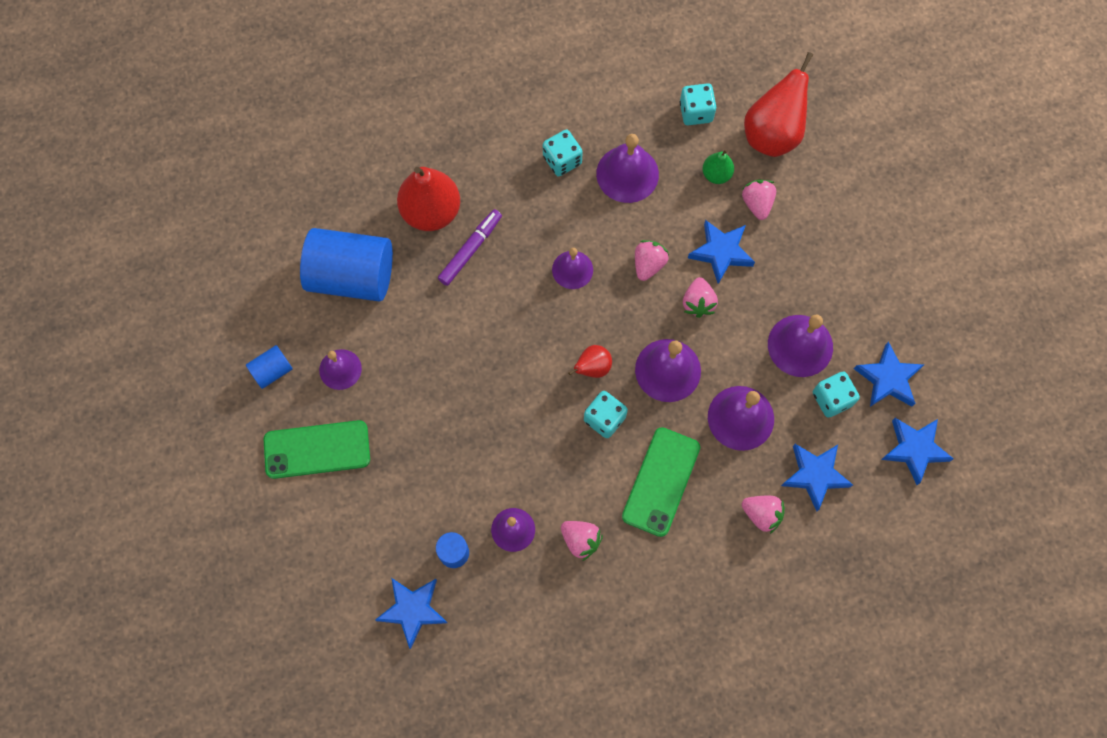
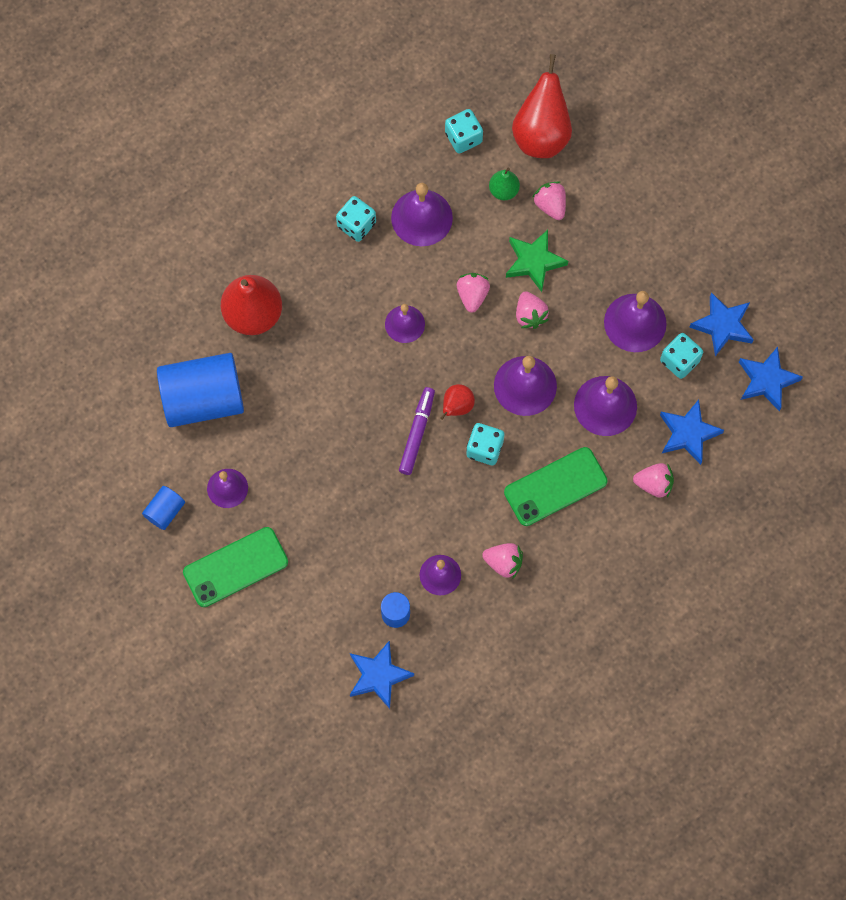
camera: 20 degrees left, 0 degrees up
purple marker [438,209,502,286] -> purple marker moved to [399,387,435,475]
green phone [622,427,700,537] -> green phone turned 60 degrees clockwise [504,447,607,526]
blue star [688,220,755,284] -> green star [506,230,568,292]

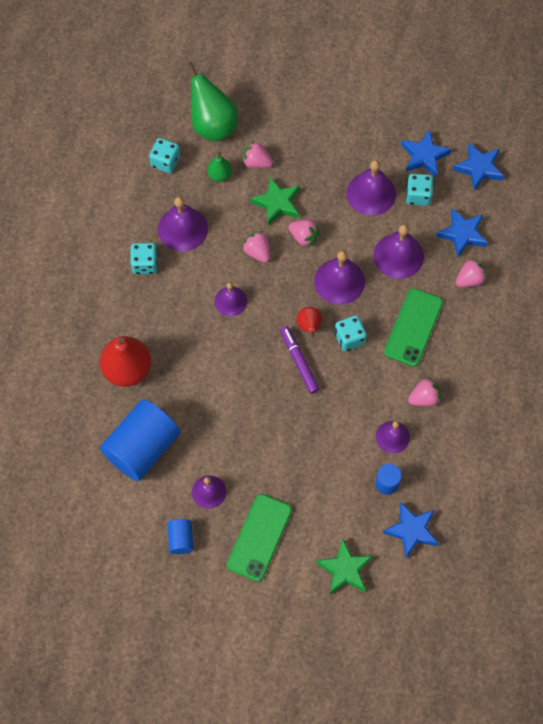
camera: 40 degrees left, 5 degrees down
red pear [512,54,572,158] -> green pear [187,61,238,142]
none -> green star [316,539,373,595]

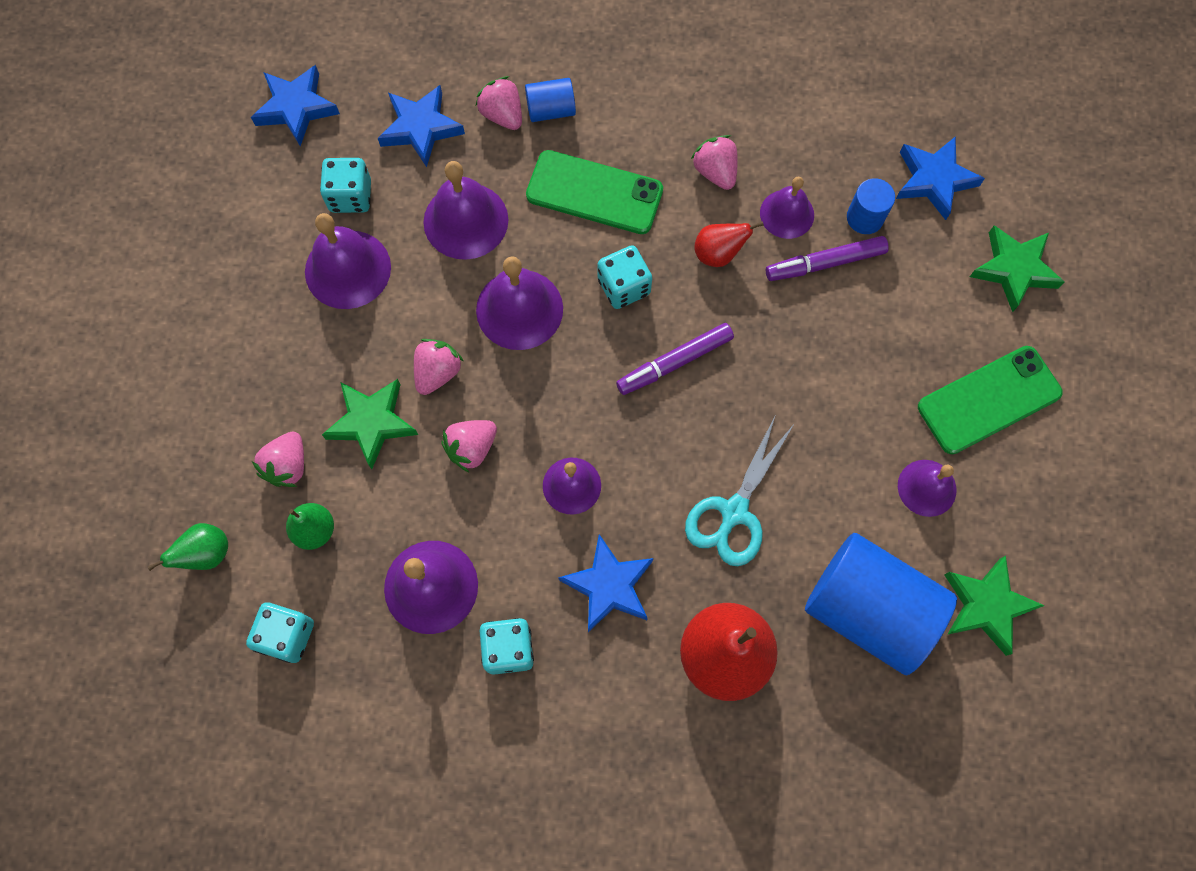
camera: 95 degrees left, 5 degrees up
blue cylinder [167,519,194,554] -> blue cylinder moved to [525,78,576,122]
green pear [187,61,238,142] -> green pear [148,523,228,571], size x0.51
green phone [227,494,292,582] -> green phone turned 45 degrees counterclockwise [918,346,1063,454]
red pear [296,307,322,337] -> red pear moved to [694,221,764,267]
blue star [401,129,452,178] -> blue star moved to [558,534,654,632]
none -> turquoise scissors [685,414,794,566]
none -> purple marker [766,236,889,281]
none -> green star [945,556,1045,656]

